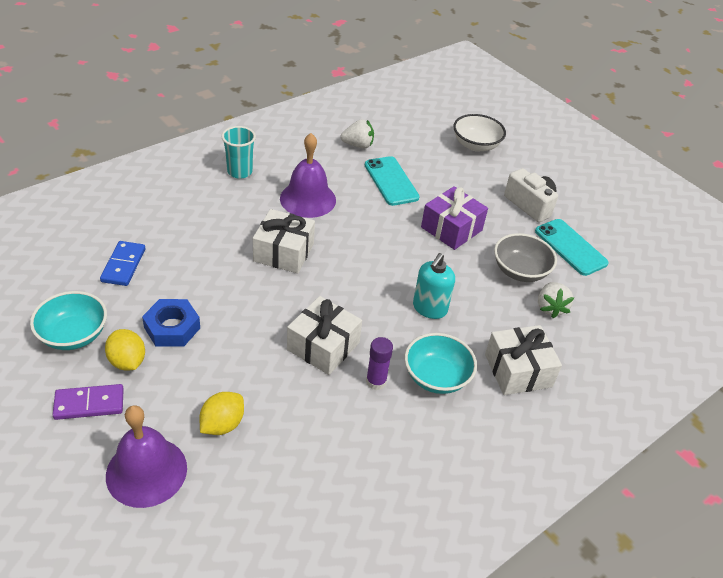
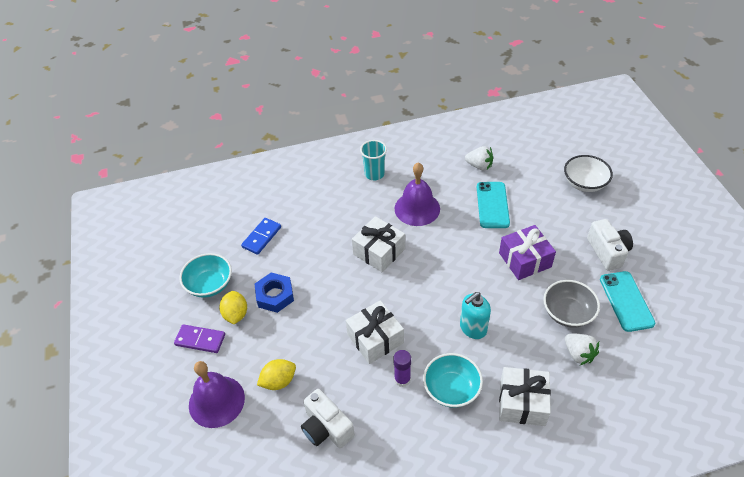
camera: 30 degrees right, 5 degrees up
white strawberry [538,282,574,318] -> white strawberry turned 60 degrees counterclockwise [565,334,599,365]
none -> white camera [301,389,355,448]

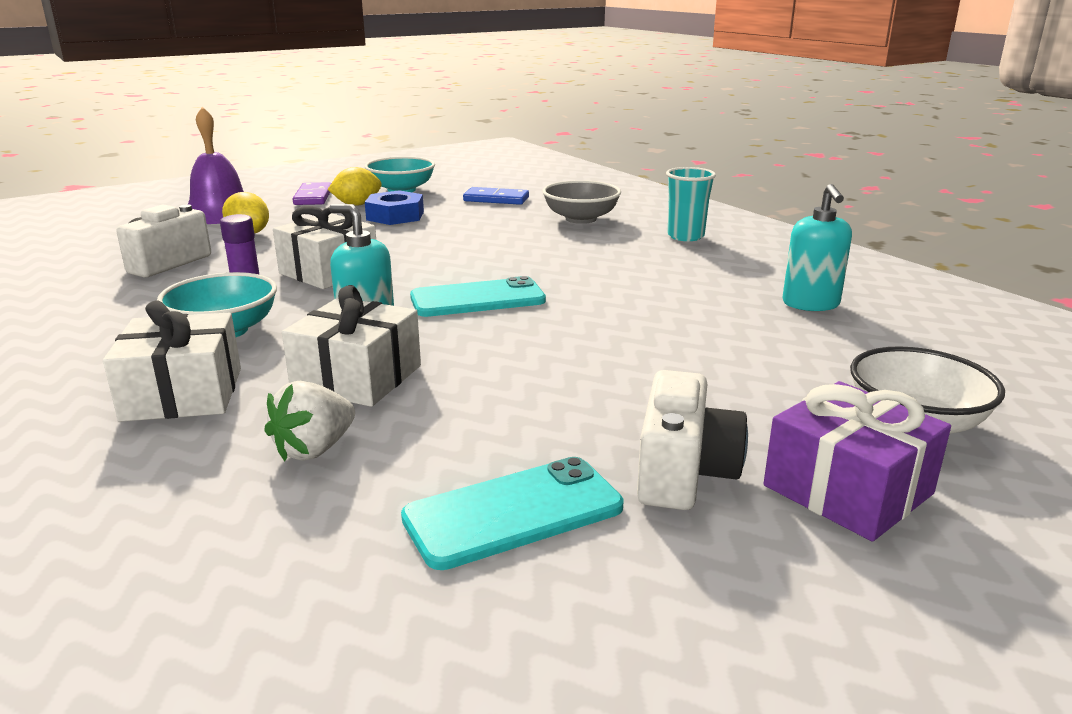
camera: 70 degrees right, 25 degrees down
white gift [352,216,405,272] -> white gift moved to [282,285,421,407]
purple bell [395,162,440,226] -> none
white strawberry [465,146,493,170] -> turquoise soap dispenser [782,184,852,311]
turquoise phone [477,182,510,228] -> turquoise phone moved to [410,276,546,317]
purple gift [499,225,556,280] -> purple gift moved to [763,381,951,541]
grey bowl [543,280,600,328] -> grey bowl moved to [542,180,621,224]
white camera [587,219,633,271] -> white camera turned 45 degrees counterclockwise [637,370,748,510]

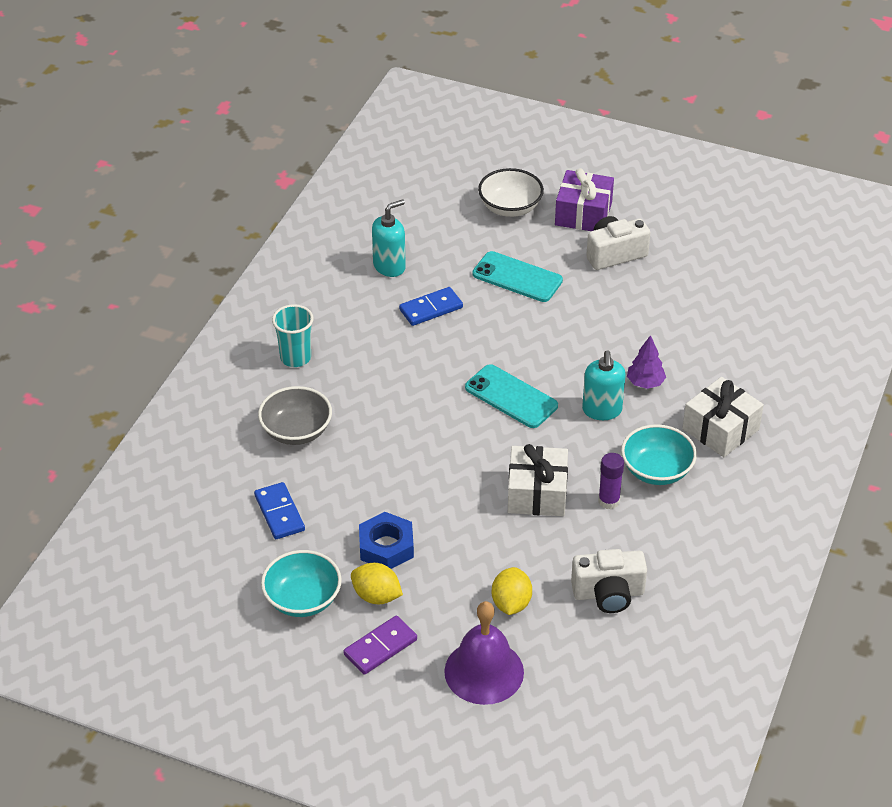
camera: 125 degrees left, 20 degrees up
white strawberry [264,381,355,461] -> none
white gift [282,285,421,407] -> purple tree [627,335,666,389]
turquoise phone [401,457,624,570] -> turquoise phone moved to [472,251,563,302]
none -> blue domino [399,287,463,326]

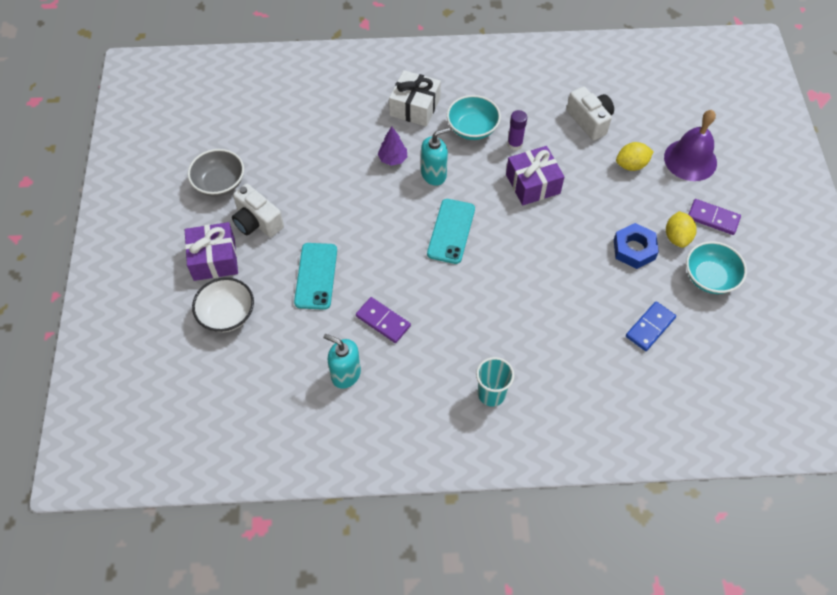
camera: 115 degrees left, 15 degrees up
grey bowl [258,386,332,445] -> grey bowl moved to [188,149,244,197]
blue domino [399,287,463,326] -> purple domino [356,297,411,343]
white gift [508,444,568,516] -> purple gift [506,146,564,205]

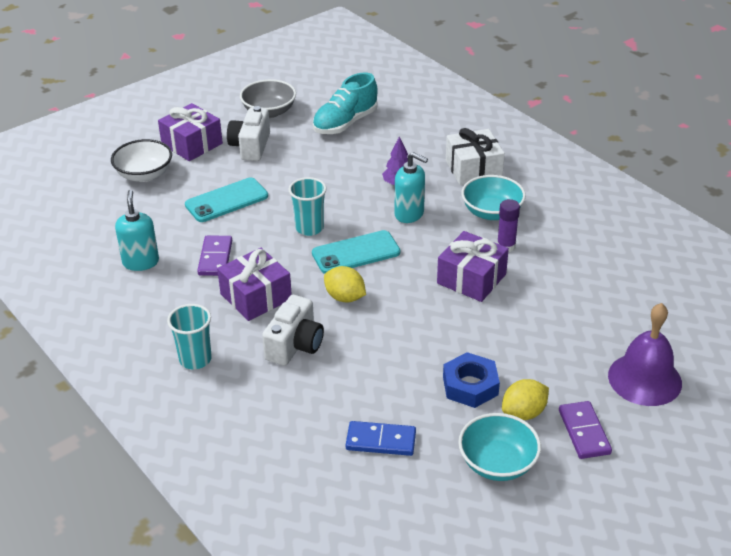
camera: 55 degrees right, 20 degrees down
white camera [567,86,614,140] -> white camera moved to [262,295,324,366]
yellow lemon [616,142,654,171] -> yellow lemon moved to [324,266,366,303]
none -> purple gift [217,248,292,321]
none -> turquoise cup [288,177,327,236]
none -> turquoise shoe [313,73,377,134]

